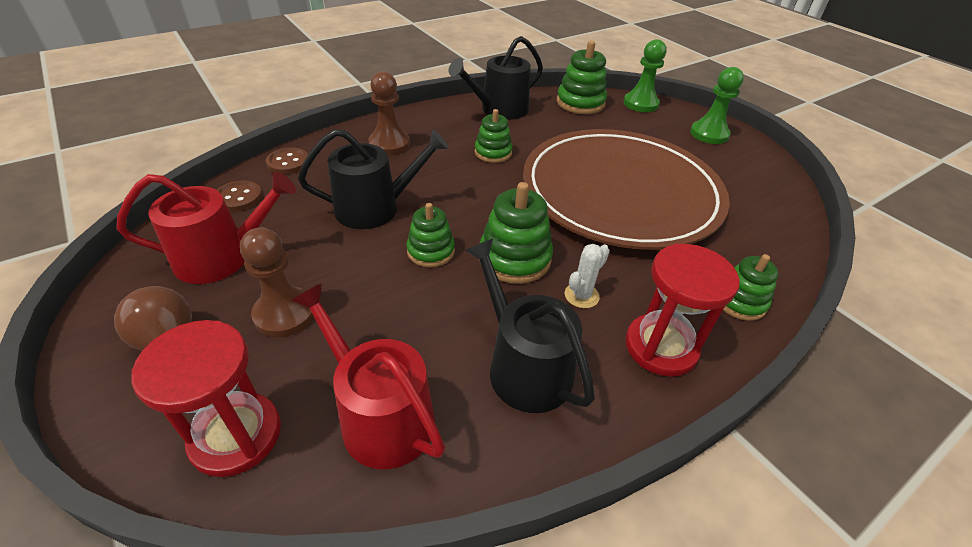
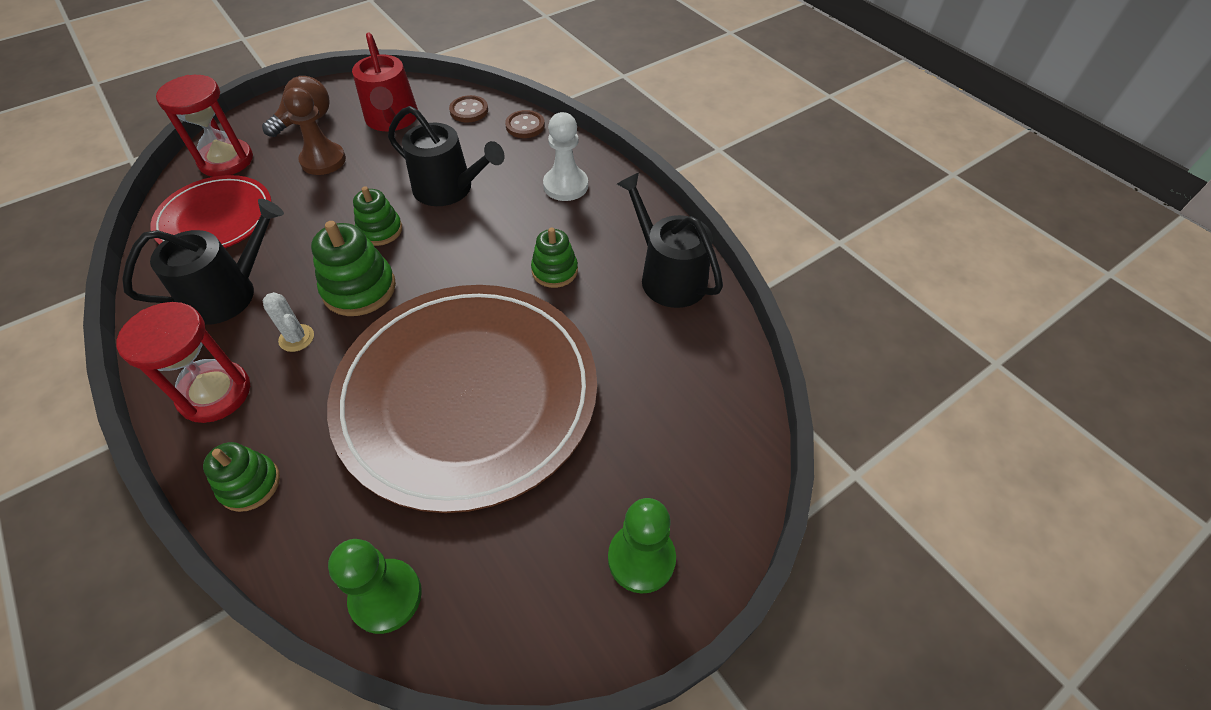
camera: 90 degrees right, 10 degrees up
red watering can [291,283,445,469] -> red plate [150,175,272,248]
black watering can [298,129,449,229] -> black watering can turned 45 degrees counterclockwise [388,106,505,206]
brown pawn [368,71,410,155] -> white pawn [543,112,588,201]
green stacking toy [557,41,607,114] -> none
green pawn [624,39,667,112] -> green pawn moved to [328,539,422,634]

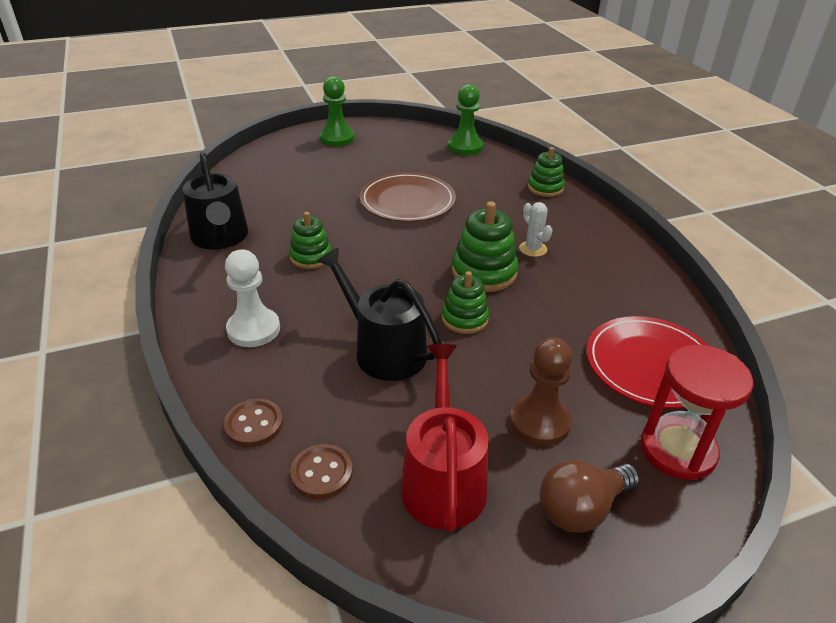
camera: 165 degrees left, 15 degrees down
red hourglass [117,302,250,423] -> none
black watering can [122,199,284,325] -> none
brown plate [327,285,597,513] -> brown plate [360,172,456,222], size x0.53

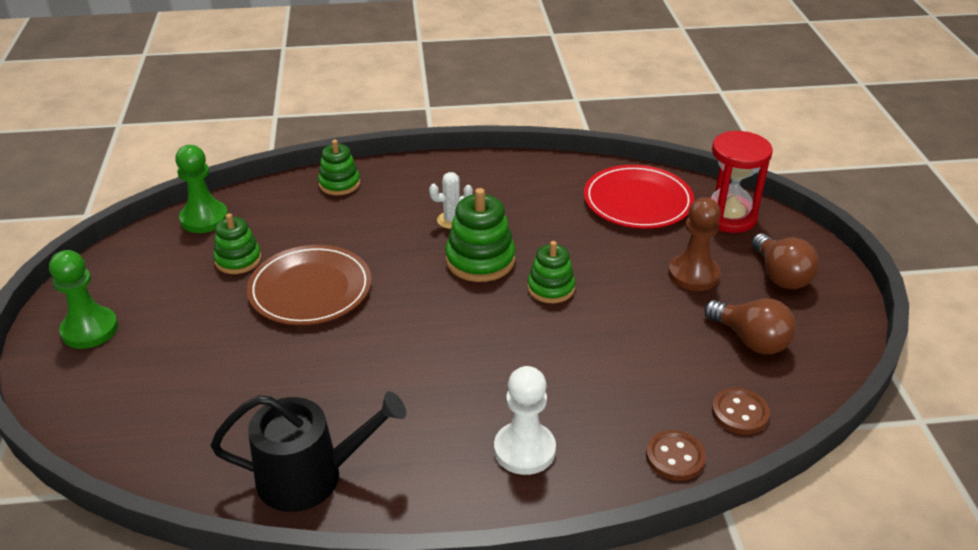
camera: 75 degrees left, 0 degrees up
green stacking toy [289,212,332,269] -> green stacking toy moved to [213,213,261,274]
black watering can [317,248,442,381] -> none
red watering can [401,344,489,531] -> brown light bulb [704,298,796,354]

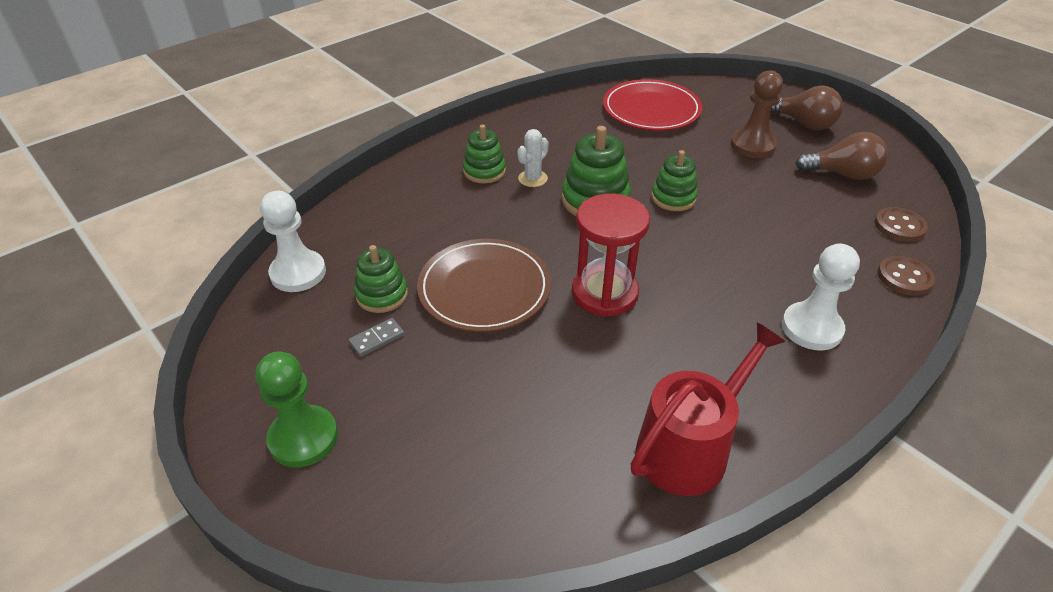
camera: 35 degrees left, 5 degrees up
green pawn [175,145,228,233] -> white pawn [260,191,326,292]
black watering can [211,391,406,512] -> red watering can [631,322,786,496]
green stacking toy [318,140,360,195] -> green stacking toy moved to [463,125,506,184]
red hourglass [709,131,773,233] -> red hourglass moved to [572,193,650,317]
none -> grey domino [349,318,405,357]

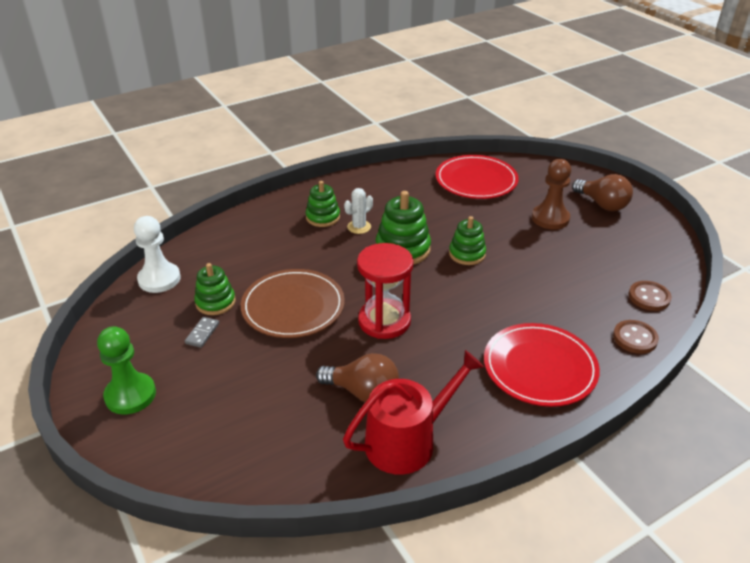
camera: 10 degrees right, 5 degrees down
grey domino [349,318,405,357] -> grey domino turned 45 degrees counterclockwise [185,317,219,348]
white pawn [782,244,860,350] -> red plate [484,323,600,407]
brown light bulb [795,132,888,180] -> brown light bulb moved to [316,353,399,402]

